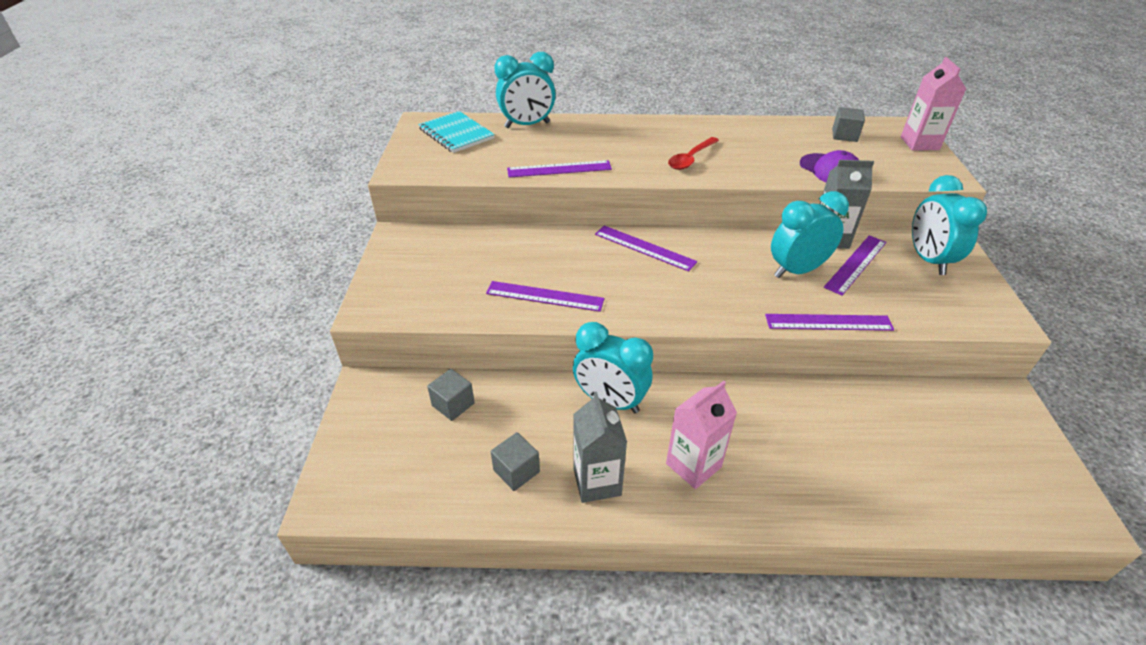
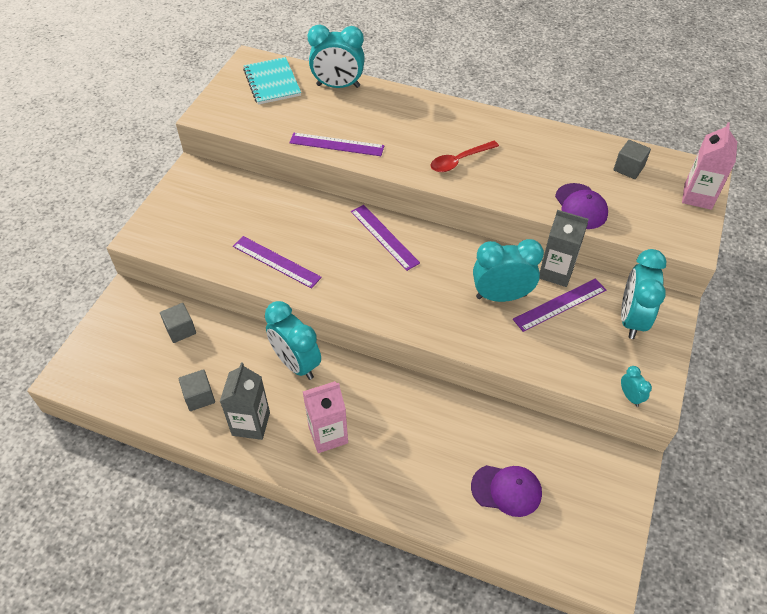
camera: 20 degrees right, 10 degrees up
purple ruler [765,314,894,331] -> none
none -> purple cap [471,465,542,517]
none -> turquoise clock [621,366,652,407]

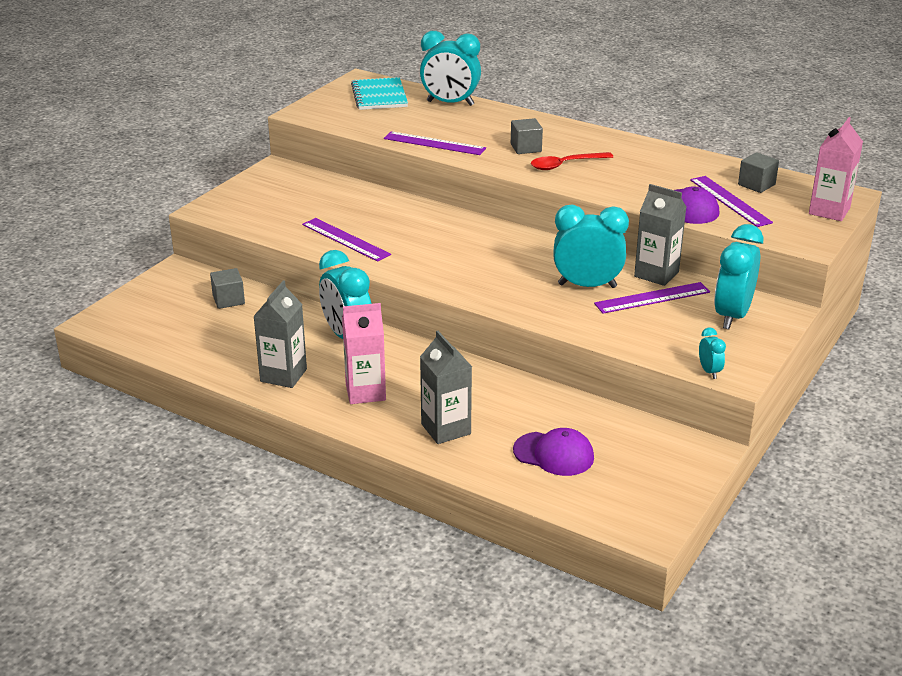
camera: 10 degrees right, 20 degrees down
grey cube [178,369,215,411] -> grey cube moved to [511,118,543,154]
purple ruler [351,205,420,271] -> purple ruler moved to [690,176,773,227]
none -> grey carton [420,331,472,444]

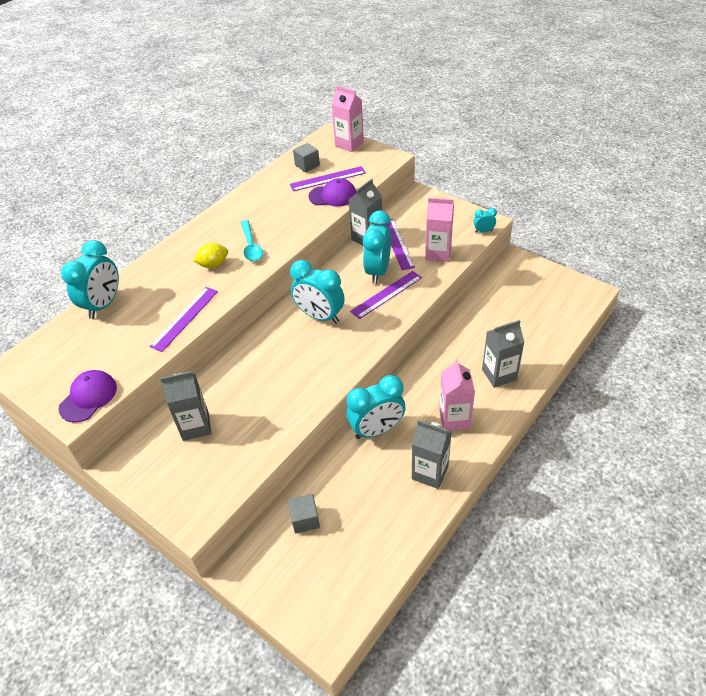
camera: 80 degrees left, 15 degrees up
purple ruler [302,218,391,262] -> purple ruler moved to [350,271,422,319]
turquoise notebook [351,77,408,110] -> none
grey cube [511,118,543,154] -> yellow lemon [194,243,228,268]
purple cap [513,428,594,476] -> purple cap moved to [58,370,117,423]
red spoon [531,152,613,170] -> turquoise spoon [241,220,263,261]
turquoise clock [714,224,763,329] -> turquoise clock moved to [290,260,345,324]
none -> grey carton [160,371,211,441]
none -> pink carton [425,198,454,262]

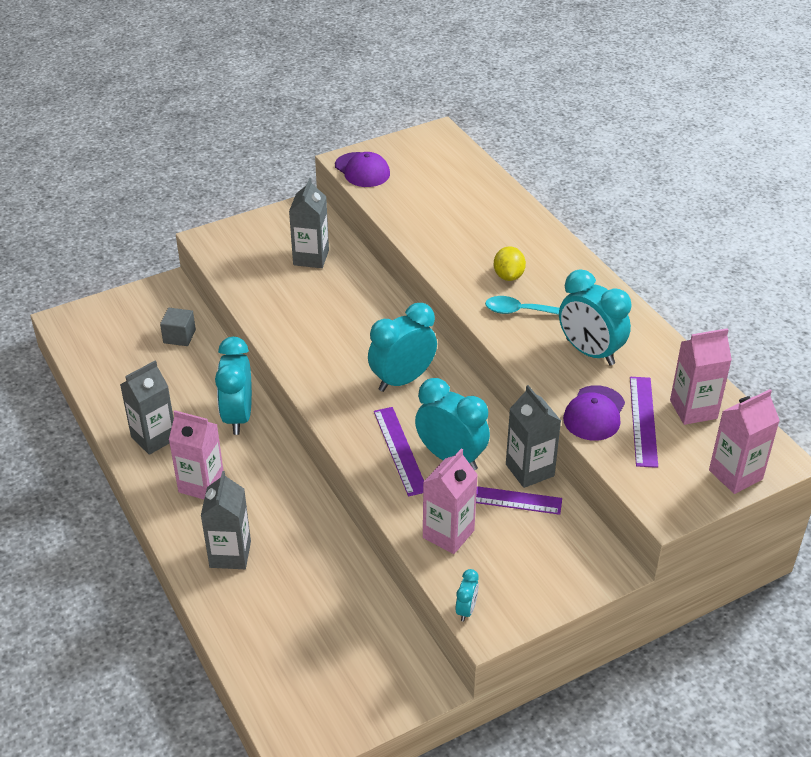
camera: 110 degrees right, 5 degrees down
turquoise clock [61,240,119,319] -> turquoise clock moved to [559,269,632,366]
purple ruler [149,287,218,352] -> none
grey cube [293,143,320,173] -> pink carton [670,328,732,425]

